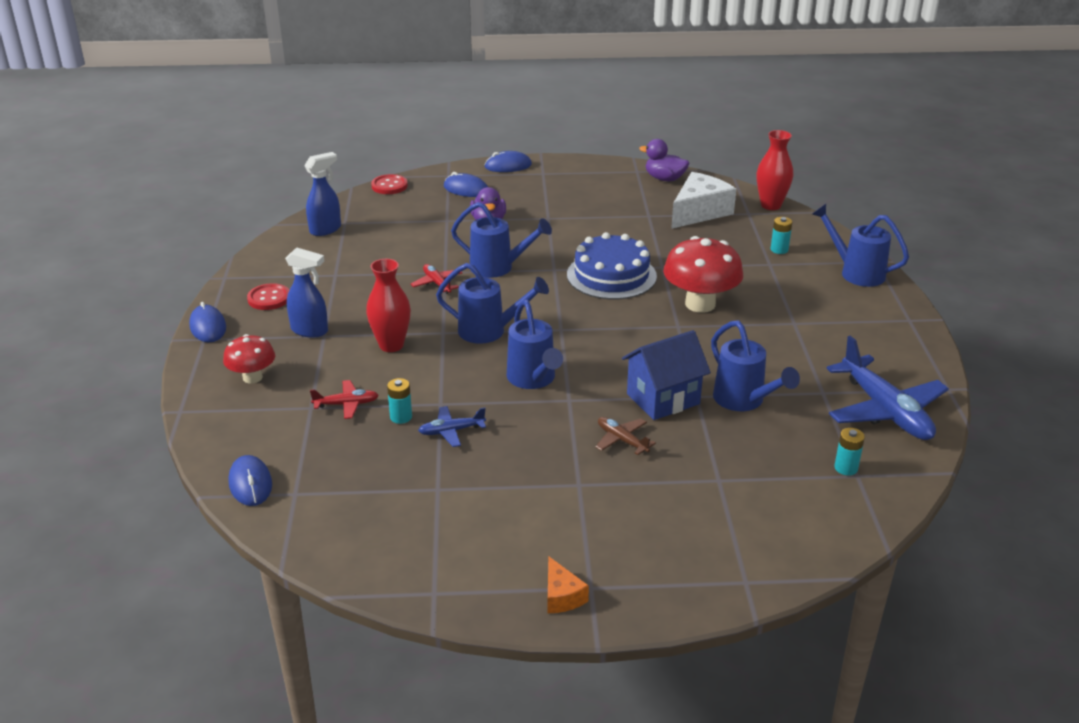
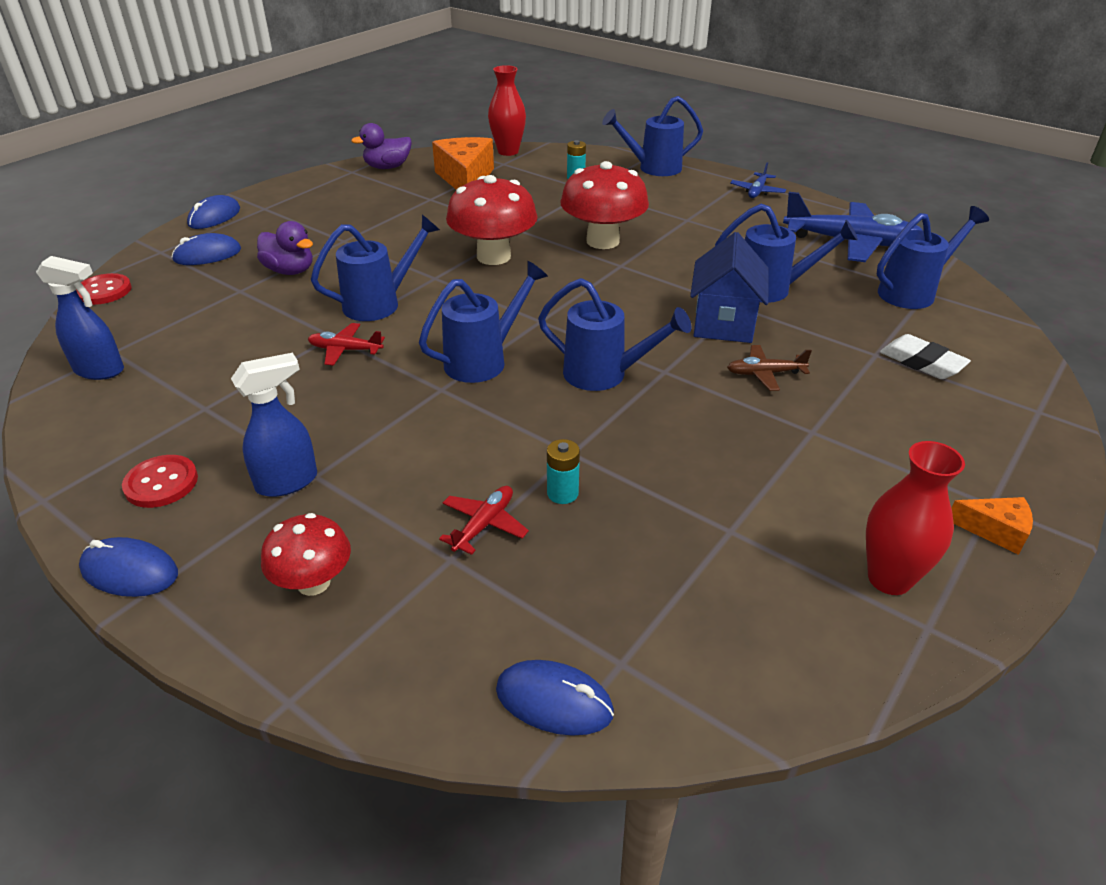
camera: 50 degrees left, 5 degrees up
blue spray bottle [304,152,341,236] -> blue spray bottle turned 105 degrees clockwise [36,256,124,380]
red vase [366,259,411,352] -> red vase moved to [866,441,965,595]
blue plane [418,406,486,447] -> blue plane moved to [730,162,786,198]
blue cake [567,232,657,300] -> red mushroom [446,175,538,265]
white cheese [671,172,736,229] -> orange cheese [432,137,494,190]
turquoise battery [834,428,865,476] -> blue watering can [877,206,989,309]
none -> white eraser [880,334,971,379]

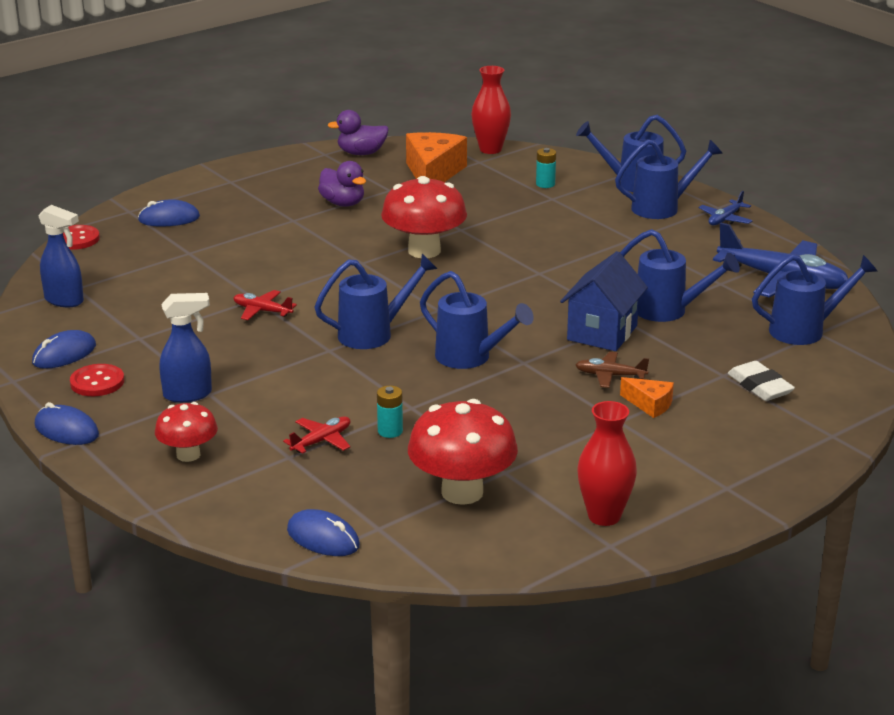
camera: 15 degrees right, 10 degrees down
blue mouse [187,195,240,229] -> blue mouse moved to [32,330,96,369]
purple duck [257,221,313,275] -> purple duck moved to [318,161,366,207]
blue watering can [311,215,440,321] -> blue watering can moved to [615,139,723,219]
red mushroom [560,161,649,249] -> red mushroom moved to [408,399,518,505]
orange cheese [951,497,1033,555] -> orange cheese moved to [620,377,674,418]

